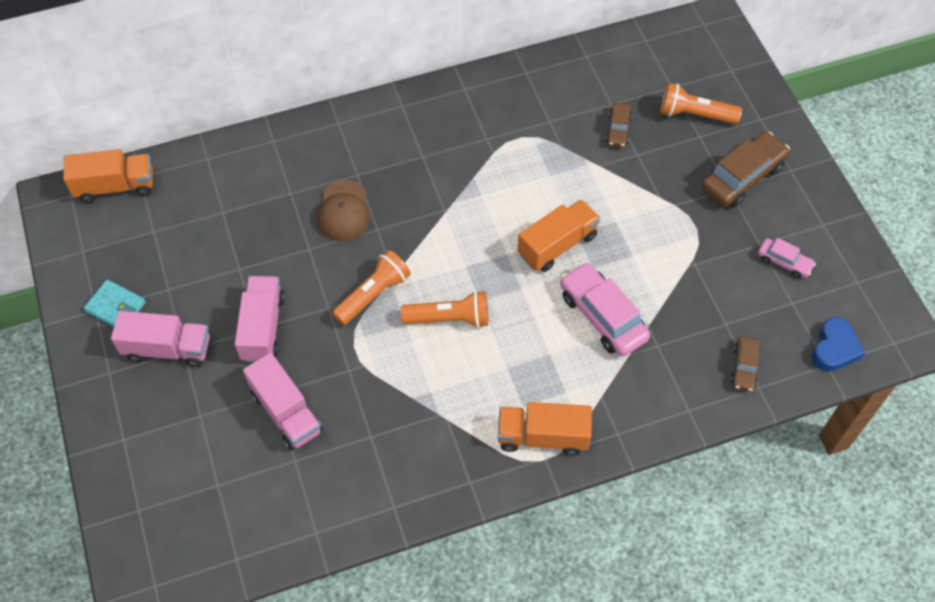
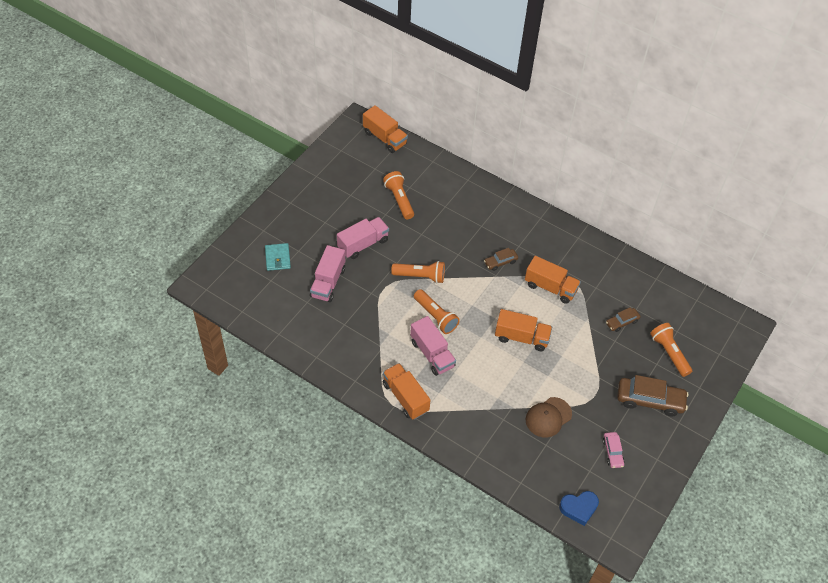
camera: 50 degrees right, 5 degrees down
turquoise wallet [84,279,146,327] -> turquoise wallet moved to [265,243,291,271]
pink truck [111,311,210,367] -> pink truck moved to [410,316,456,376]
brown cap [317,180,370,241] -> brown cap moved to [526,397,572,437]
pink car [560,262,650,356] -> none
brown car [731,336,760,391] -> brown car moved to [484,248,518,271]
none -> orange flashlight [383,171,414,219]
none -> orange truck [525,256,581,304]

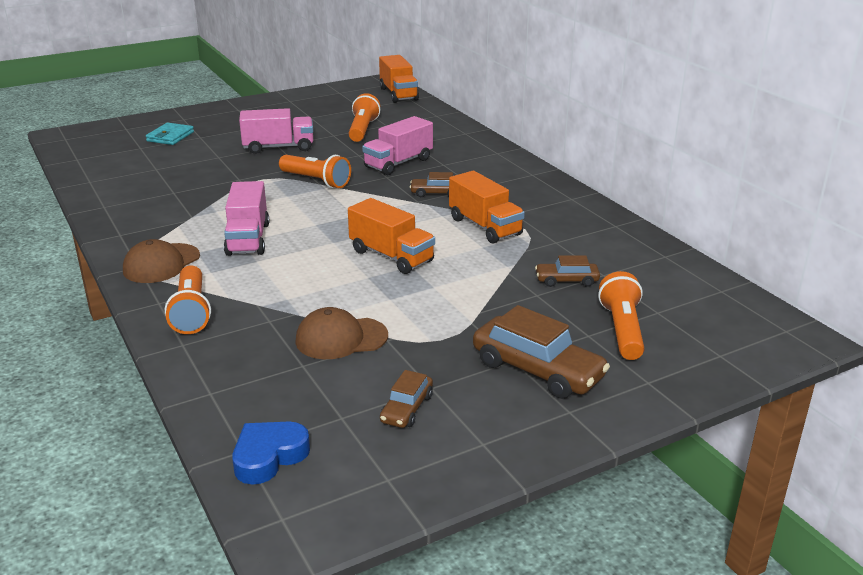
camera: 30 degrees right, 25 degrees down
pink truck [310,245,345,302] -> pink truck moved to [362,116,433,175]
orange truck [382,363,431,420] -> brown cap [123,239,200,283]
orange flashlight [414,289,460,334] -> orange flashlight moved to [165,265,211,334]
blue heart [559,491,599,526] -> blue heart turned 120 degrees clockwise [232,422,310,485]
pink car [603,432,625,468] -> brown car [380,370,433,428]

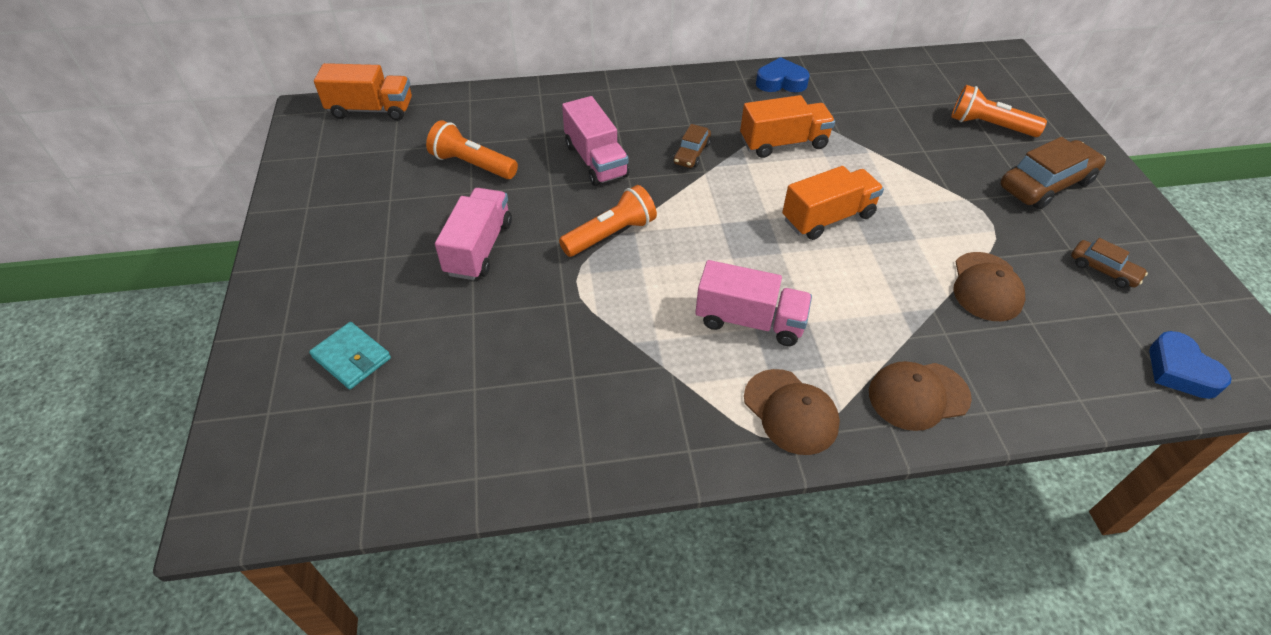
camera: 70 degrees left, 20 degrees up
orange flashlight [165,265,211,334] -> brown cap [869,361,972,431]
brown car [535,255,600,287] -> none
none -> blue heart [756,57,810,92]

